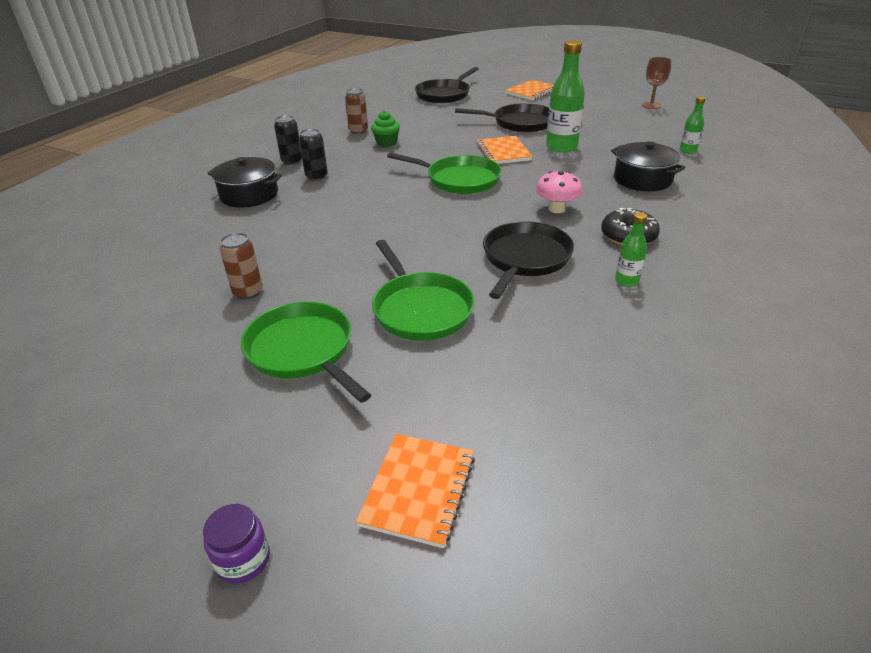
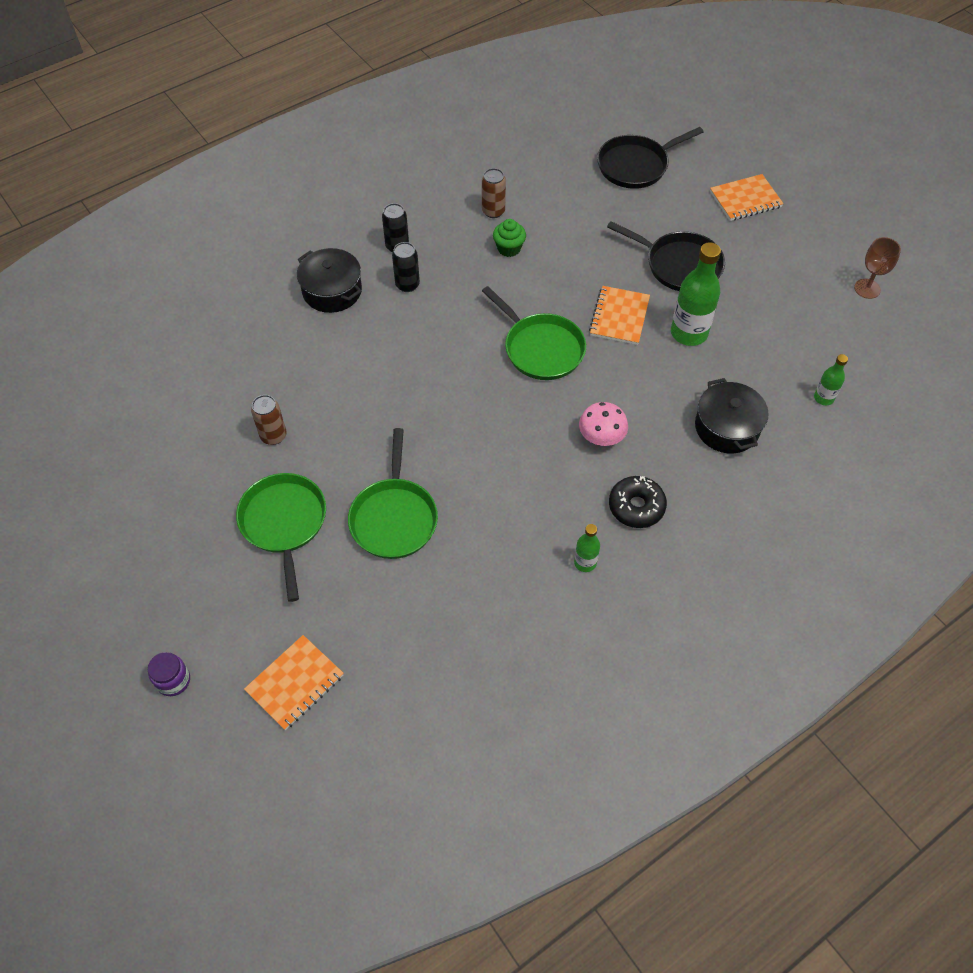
camera: 25 degrees right, 20 degrees up
black pan [483,221,574,299] -> none

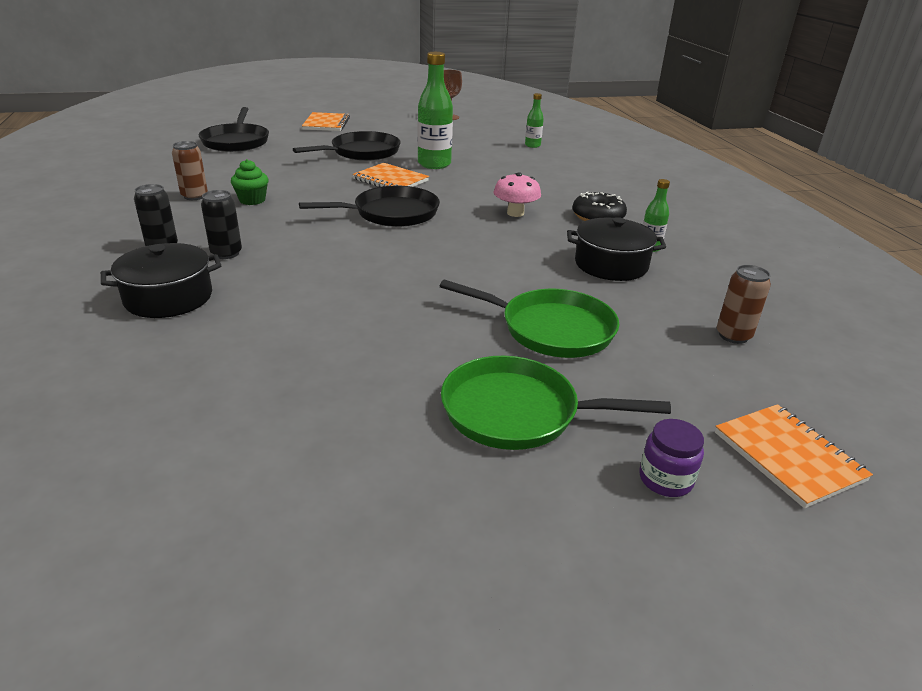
camera: 70 degrees left, 25 degrees down
purple jar [148,652,190,696] -> purple jar moved to [640,419,704,497]
brown can [251,395,287,445] -> brown can moved to [717,265,771,344]
green pan [482,286,586,380] -> black pan [299,186,440,227]
black pot [695,378,769,453] -> black pot moved to [567,217,666,281]

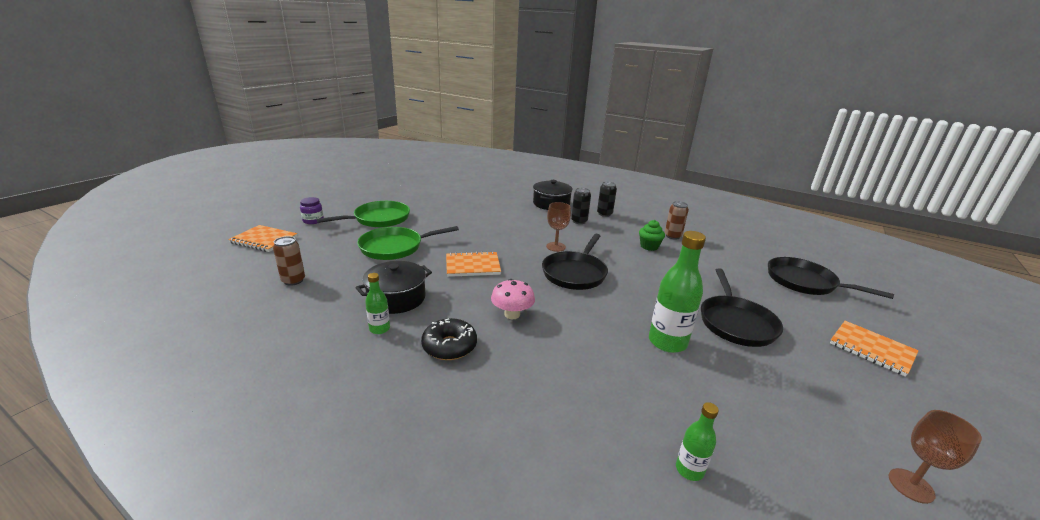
camera: 135 degrees right, 5 degrees down
orange notebook [352,163,429,187] -> orange notebook moved to [446,251,501,277]
none -> brown goblet [546,202,571,252]

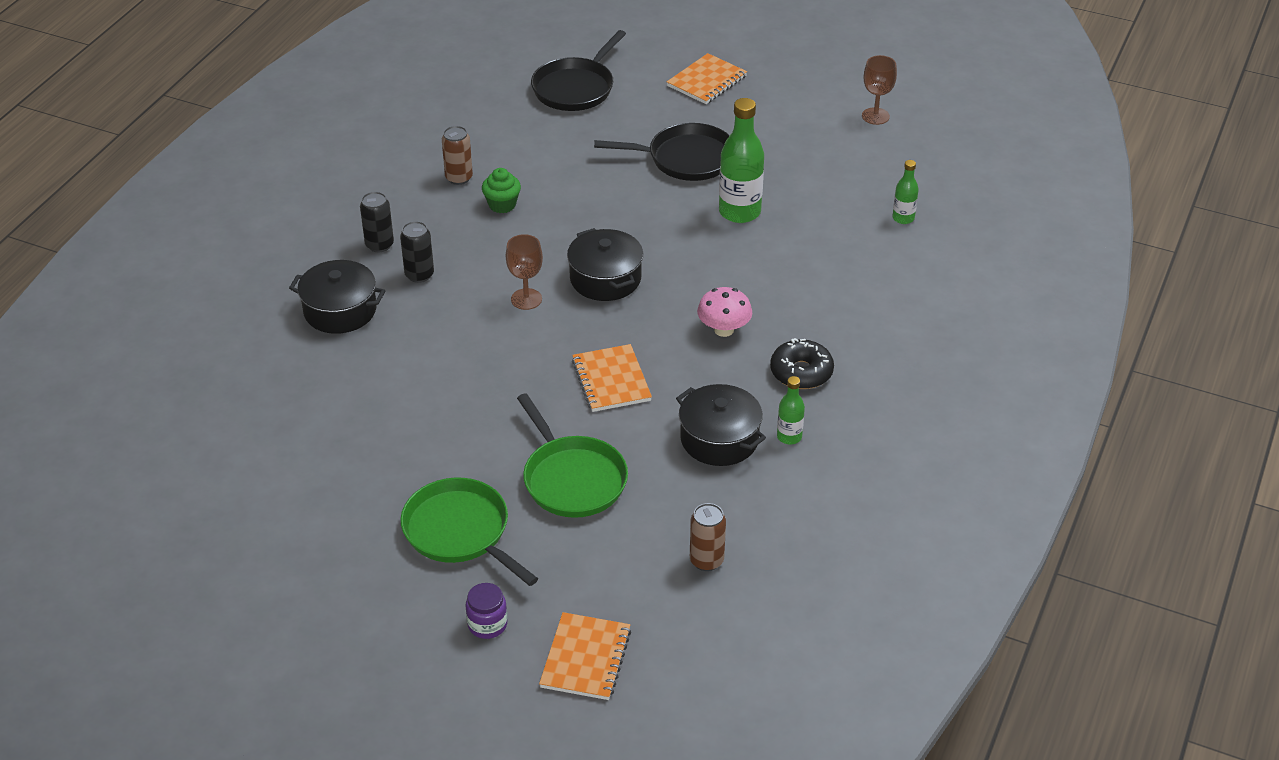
camera: 95 degrees left, 15 degrees up
black pan [542,234,608,290] -> black pot [567,228,643,301]

